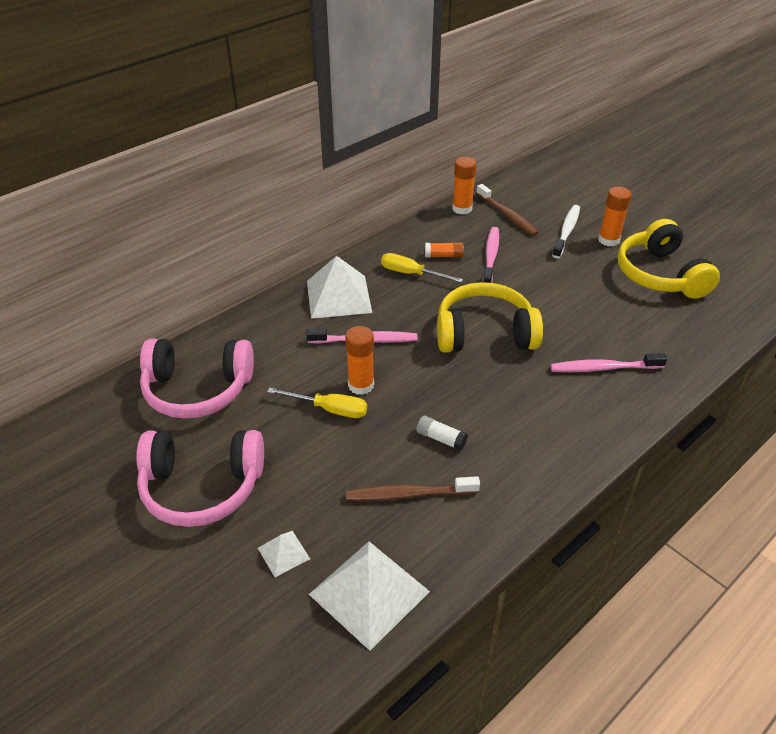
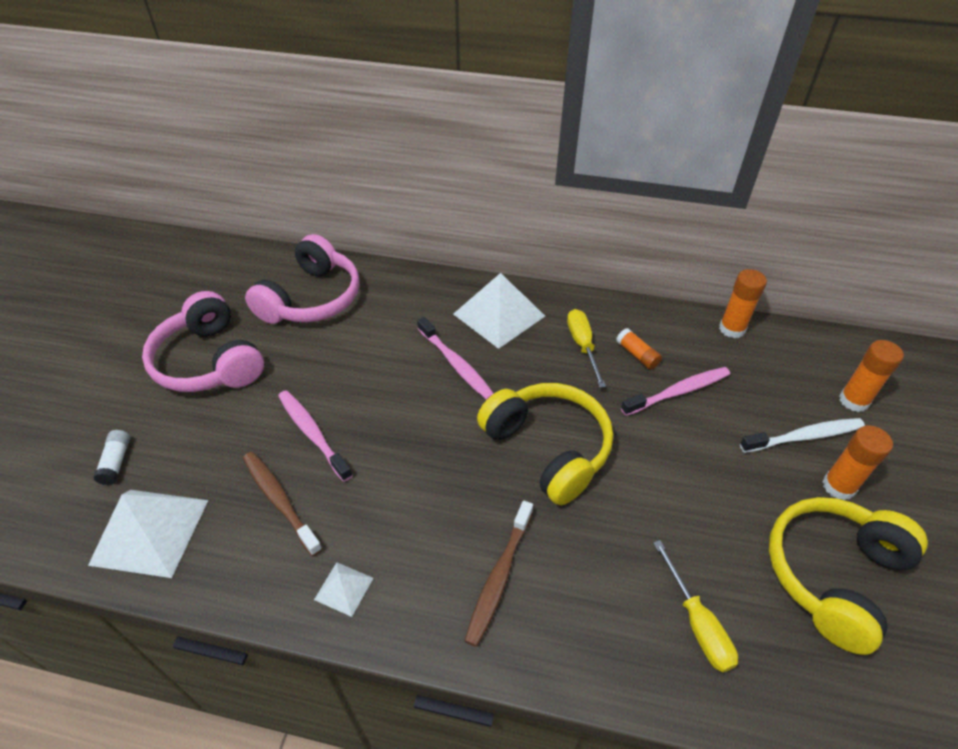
camera: 55 degrees right, 5 degrees up
pink headphones [140,338,254,419] -> pink headphones turned 120 degrees counterclockwise [245,234,360,324]
white pyramid [258,531,310,577] -> white pyramid moved to [314,562,373,617]
yellow screwdriver [267,388,367,418] -> yellow screwdriver moved to [653,540,738,673]
orange glue stick [345,326,374,395] -> orange glue stick moved to [839,340,904,412]
white glue stick [416,416,468,451] -> white glue stick moved to [93,430,130,485]
brown toothbrush [476,184,539,236] -> brown toothbrush moved to [465,501,533,647]
pink toothbrush [550,353,667,372] -> pink toothbrush moved to [278,390,353,482]

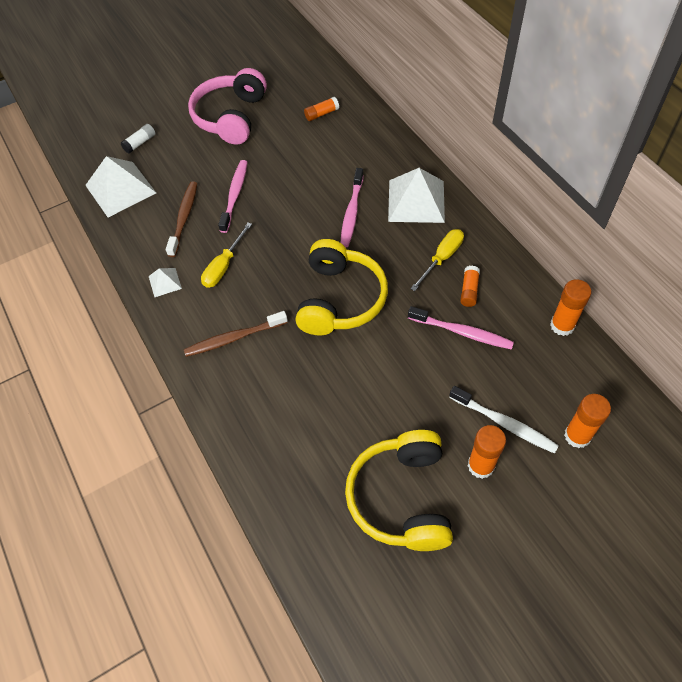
camera: 50 degrees right, 10 degrees up
pink headphones [245,234,360,324] -> orange glue stick [304,97,339,121]
yellow screwdriver [653,540,738,673] -> yellow screwdriver moved to [201,222,252,288]
yellow headphones [769,497,928,655] -> yellow headphones turned 90 degrees counterclockwise [345,430,453,551]

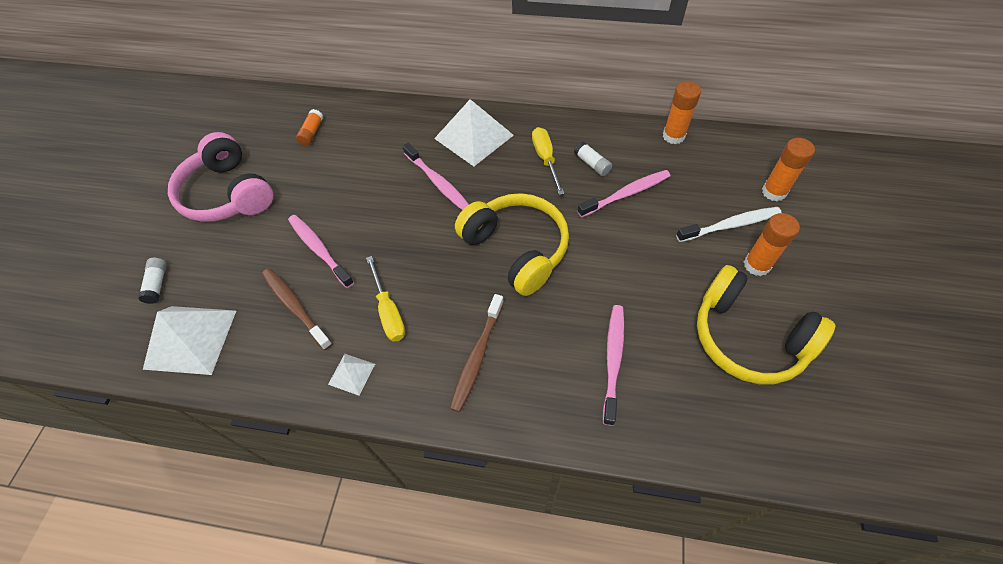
camera: 50 degrees left, 0 degrees up
orange glue stick [460,265,480,307] -> white glue stick [574,141,612,176]
none -> pink toothbrush [603,305,624,426]

